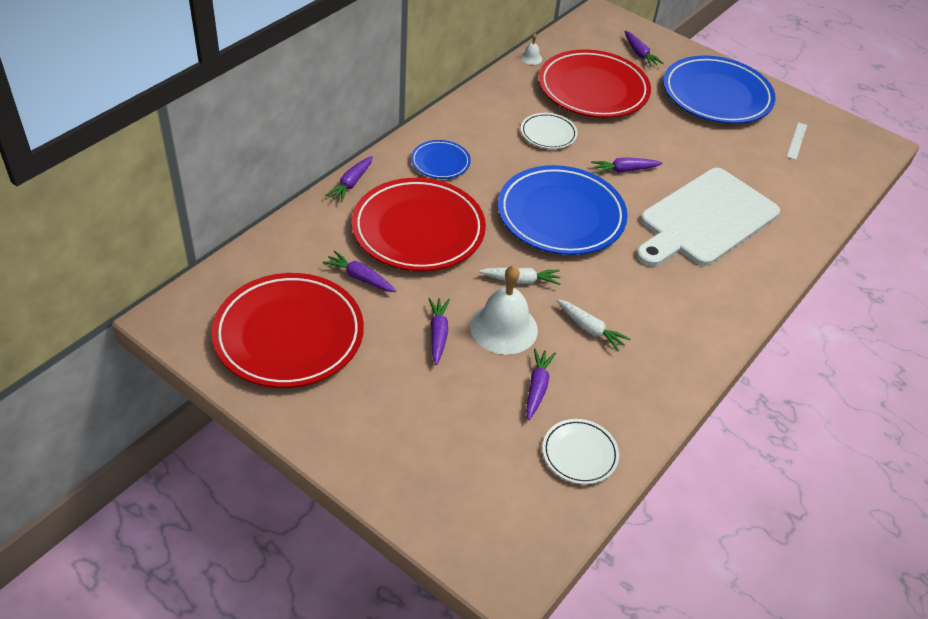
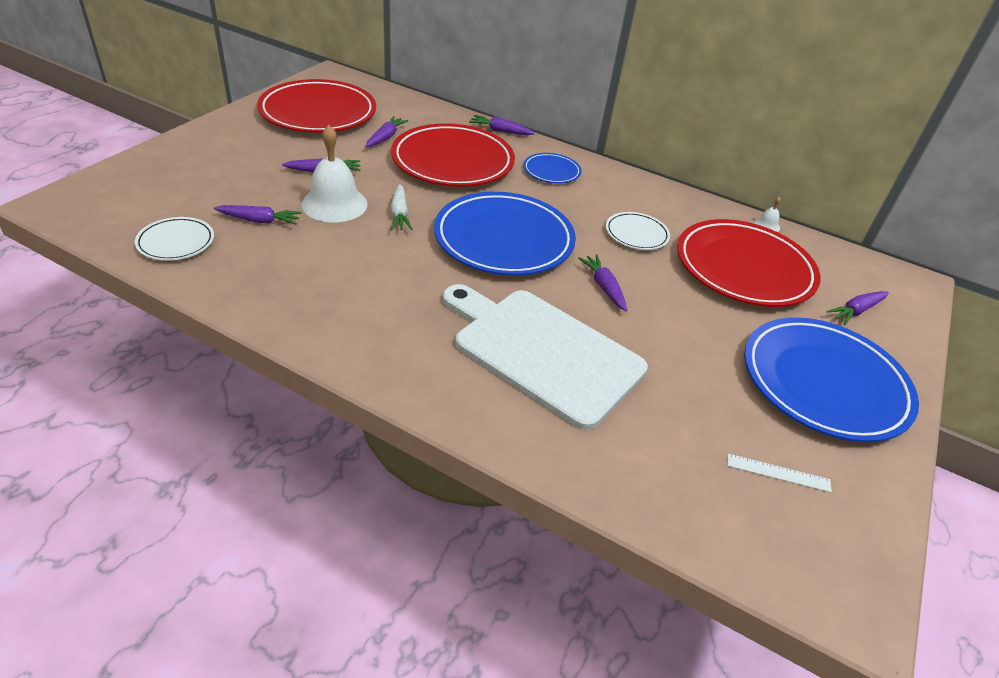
camera: 80 degrees right, 5 degrees down
white carrot [557,299,630,351] -> none

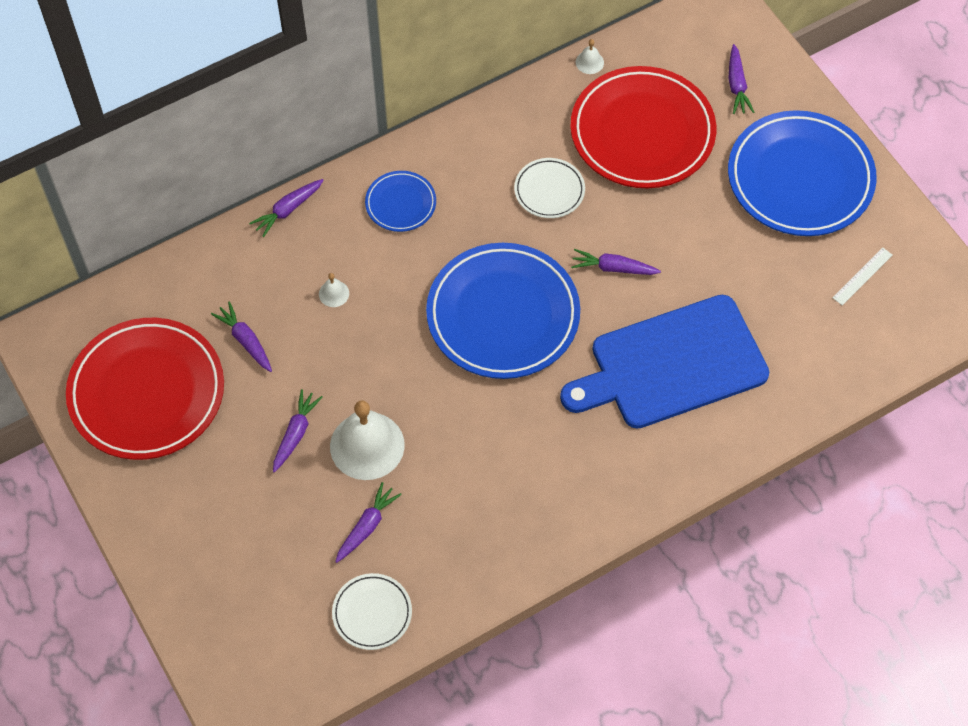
camera: 55 degrees left, 20 degrees up
red plate [391,123,515,187] -> white bell [319,273,349,307]
white carrot [391,184,412,230] -> none
white cutting board [443,284,648,430] -> blue cutting board [560,295,769,429]

